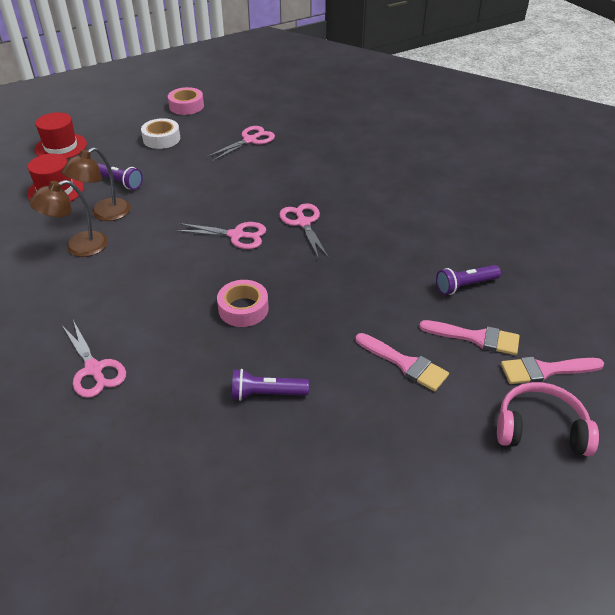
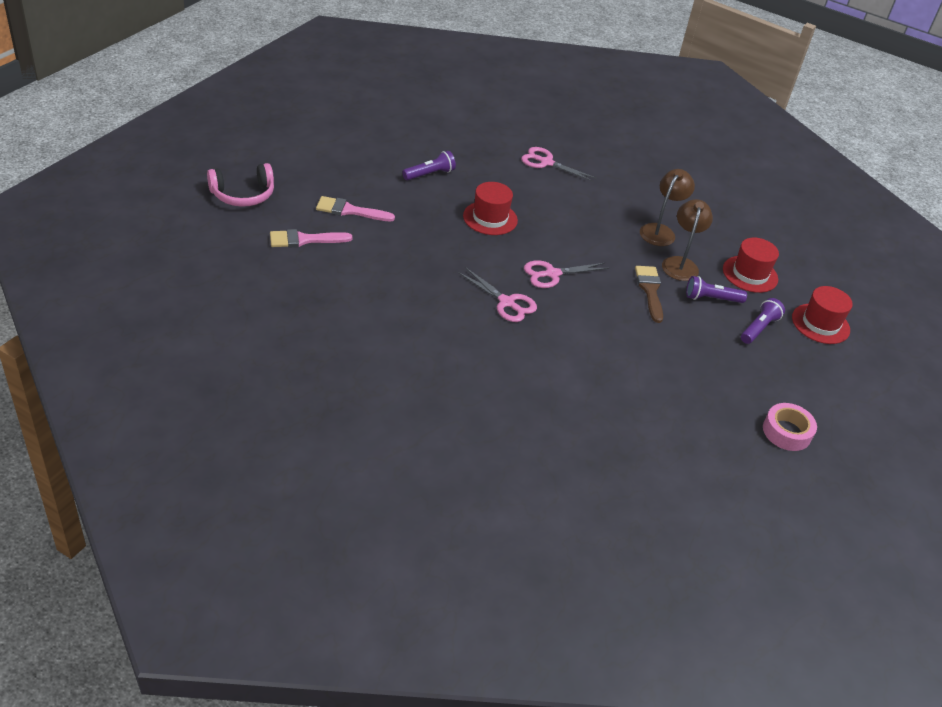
camera: 145 degrees right, 0 degrees up
white tape [141,118,180,149] -> none
pink scissors [207,126,275,161] -> none
pink tape [217,280,269,327] -> red hat [463,182,518,235]
purple flashlight [436,265,501,295] -> purple flashlight moved to [741,298,785,344]
pink brush [501,356,605,384] -> none
none -> brown brush [635,266,663,323]

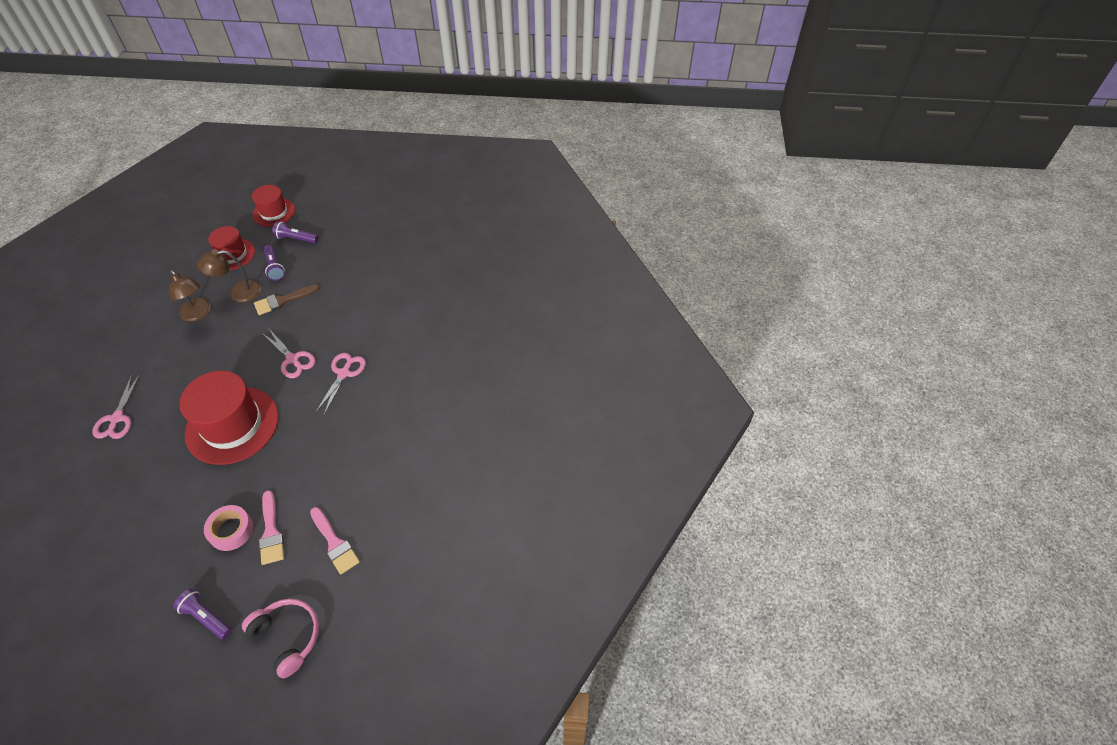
camera: 110 degrees left, 10 degrees up
purple flashlight [402,151,456,180] -> purple flashlight moved to [174,589,232,639]
red hat [463,182,518,235] -> red hat [179,371,279,465], size x1.75
brown lamp [640,169,695,246] -> brown lamp turned 135 degrees counterclockwise [169,270,211,322]
pink tape [763,403,817,451] -> pink tape moved to [204,505,253,551]

